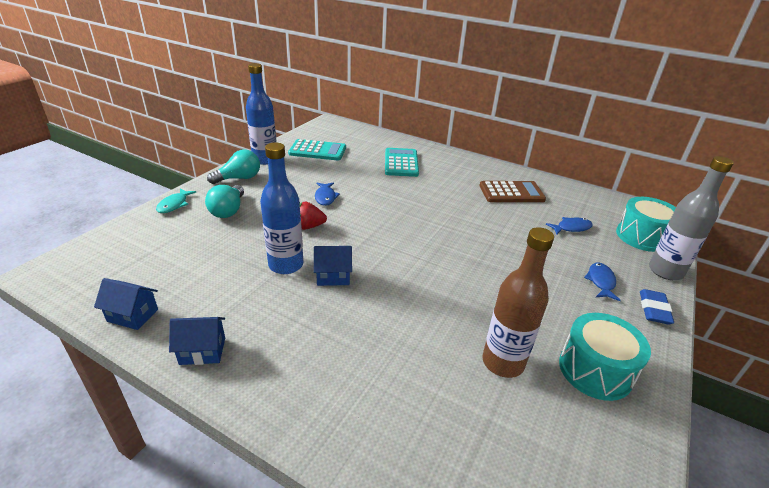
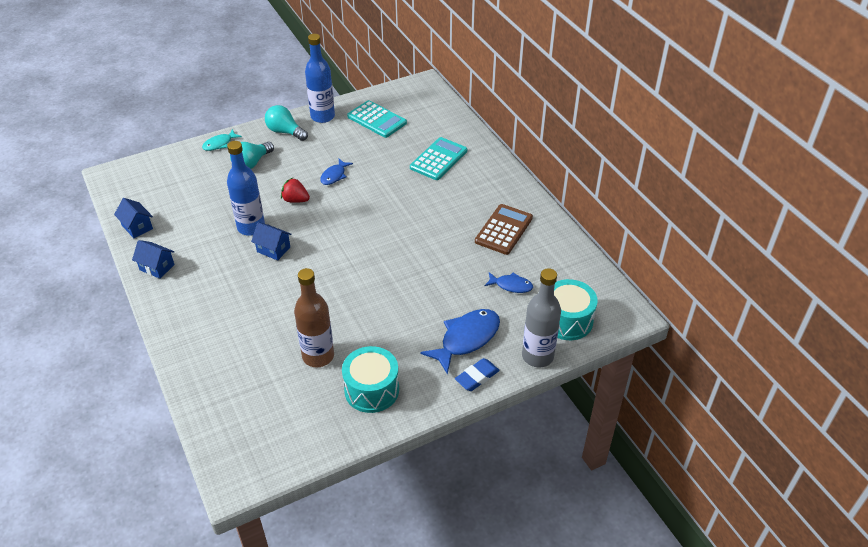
camera: 35 degrees right, 10 degrees up
turquoise light bulb [207,149,260,184] -> turquoise light bulb turned 150 degrees counterclockwise [265,105,308,141]
brown calculator [480,181,546,202] -> brown calculator turned 90 degrees counterclockwise [475,204,533,255]
blue fish [584,263,621,301] -> blue fish [420,309,500,375], size x1.79

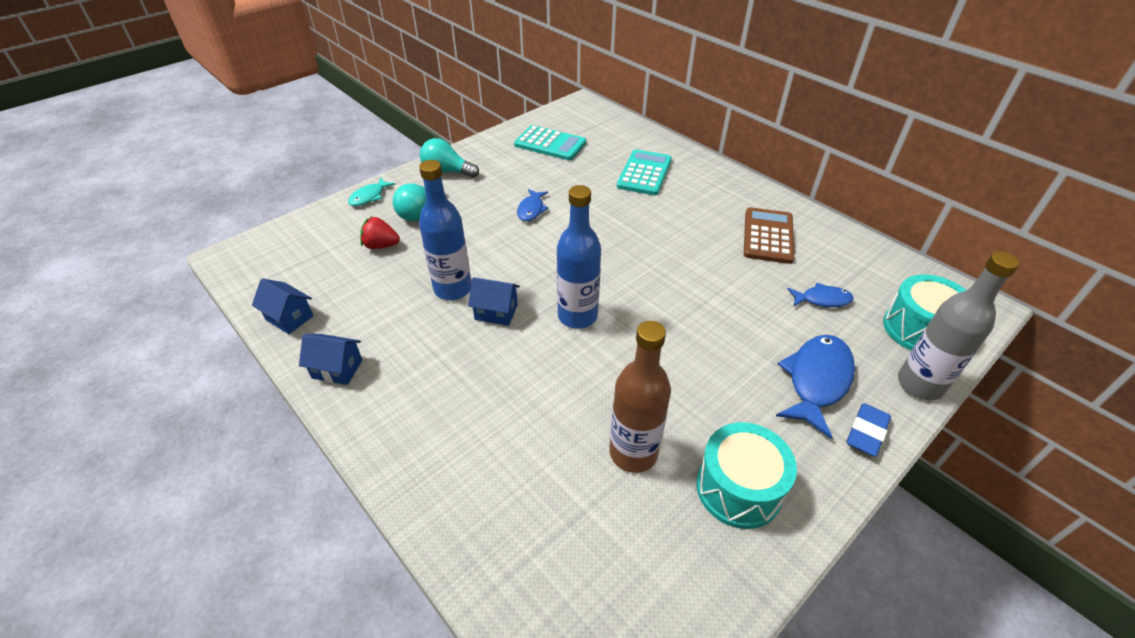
camera: 15 degrees left, 0 degrees up
red strawberry [281,178,310,203] -> red strawberry moved to [360,216,400,249]
blue bottle [305,34,335,123] -> blue bottle moved to [557,185,601,329]

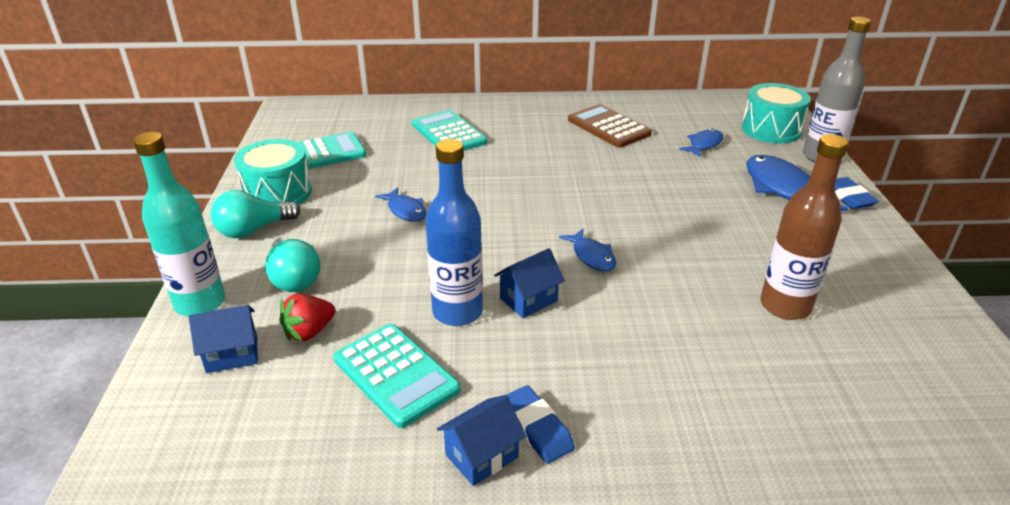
camera: 50 degrees left, 10 degrees down
blue house [252,278,313,334] -> blue house moved to [189,305,258,373]
turquoise fish [348,177,396,206] -> turquoise bottle [133,132,225,316]
blue bottle [557,185,601,329] -> blue fish [559,229,616,271]
turquoise drum [696,422,797,529] -> turquoise drum moved to [234,139,312,205]
none -> turquoise calculator [333,324,461,428]
none -> blue eraser [507,385,575,464]

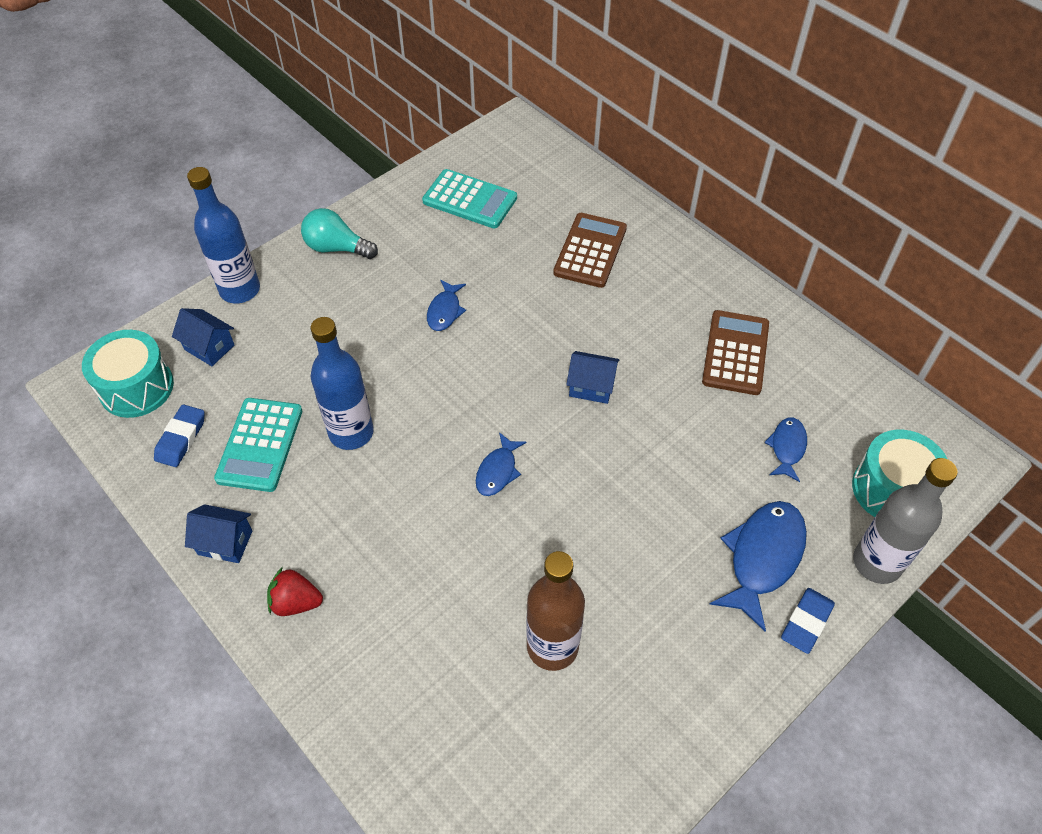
camera: 50 degrees right, 20 degrees up
turquoise bottle [133,132,225,316] -> blue bottle [187,167,260,304]
turquoise drum [234,139,312,205] -> turquoise drum moved to [82,330,174,418]
turquoise light bulb [265,237,321,292] -> none
red strawberry [279,294,335,341] -> red strawberry moved to [267,567,323,616]
turquoise calculator [412,110,487,151] -> brown calculator [553,213,627,288]
blue house [494,248,565,318] -> blue house moved to [566,351,619,404]
blue eraser [507,385,575,464] -> blue eraser moved to [154,404,205,467]
blue fish [679,129,723,157] -> blue fish turned 75 degrees counterclockwise [764,418,807,482]

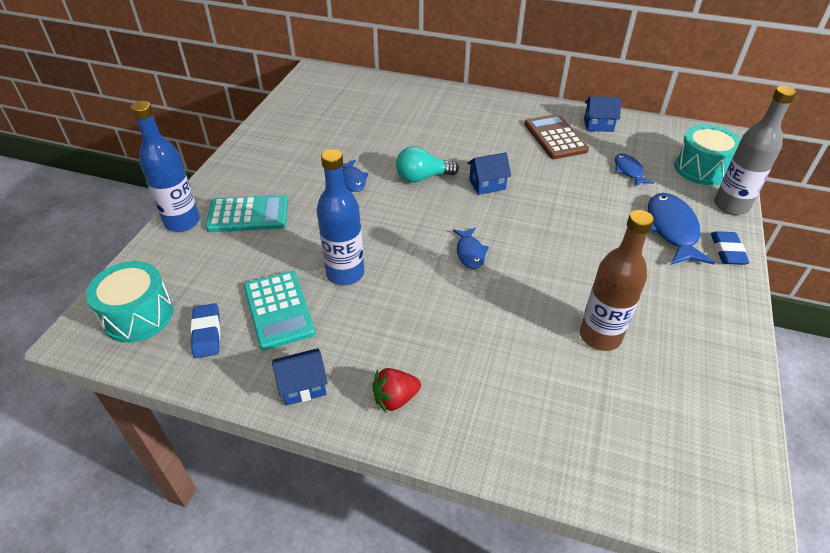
camera: 30 degrees left, 10 degrees down
blue house [172,308,234,366] -> blue house moved to [584,96,621,132]
turquoise light bulb [301,208,378,259] -> turquoise light bulb moved to [396,146,459,183]
turquoise calculator [422,169,517,228] -> turquoise calculator moved to [205,195,288,232]
brown calculator [553,213,627,288] -> none

